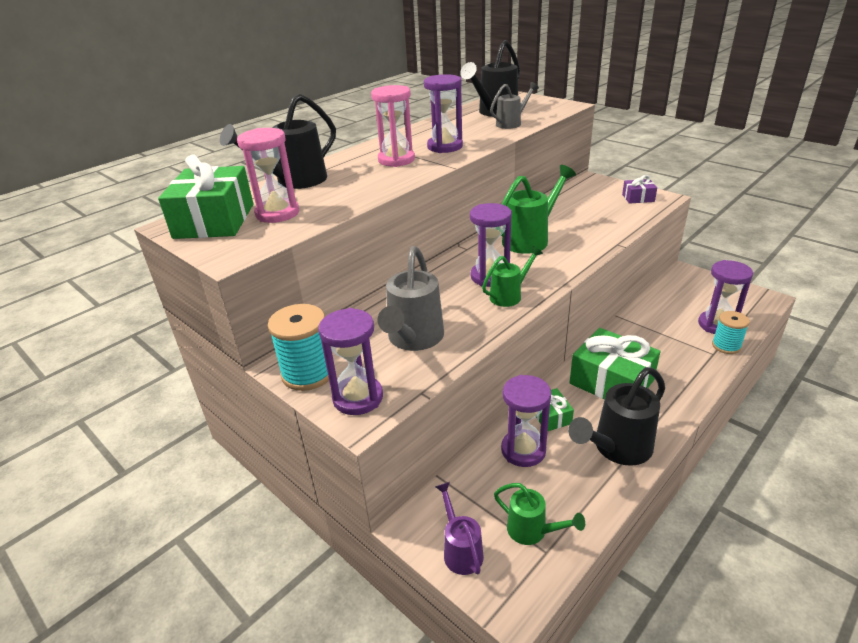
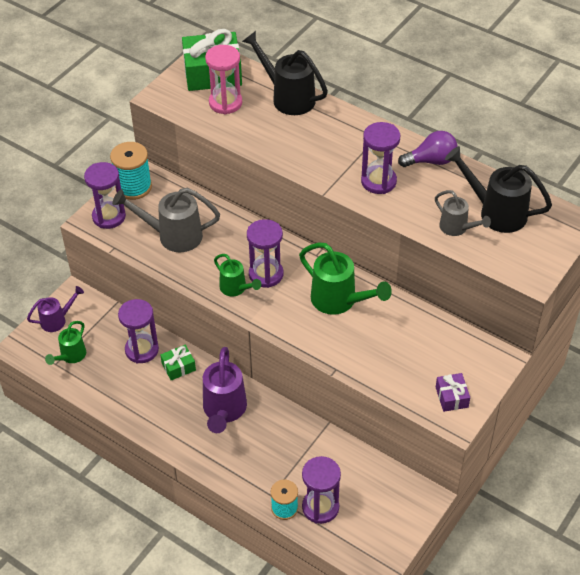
camera: 80 degrees right, 15 degrees up
pink hourglass [371,85,415,167] -> none
black watering can [568,367,665,466] -> none
green gift [569,328,661,399] -> purple watering can [203,347,247,433]
none -> purple light bulb [398,131,458,167]

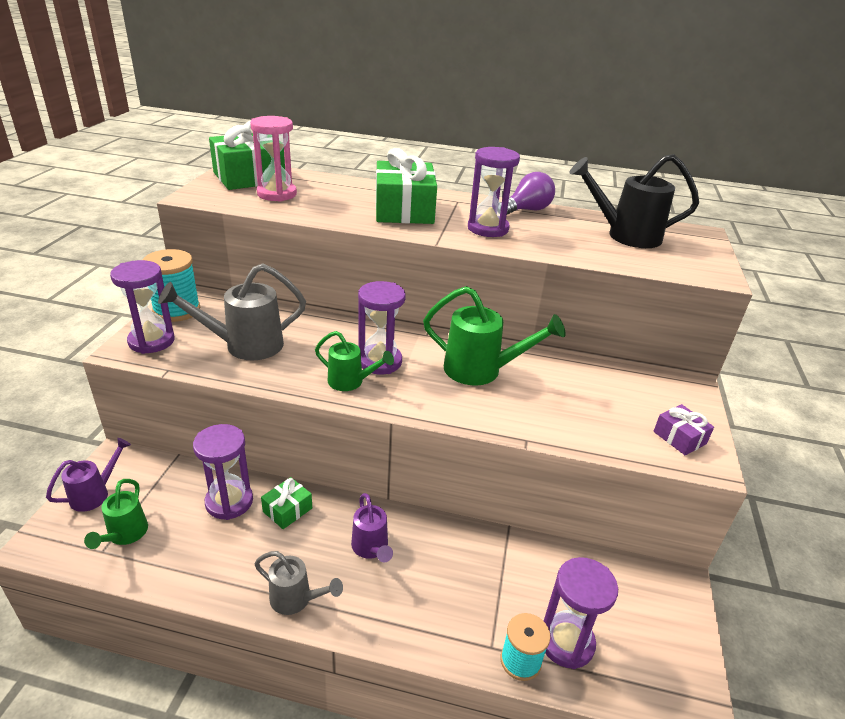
camera: 25 degrees left, 15 degrees down
purple watering can [203,347,247,433] -> purple watering can [351,493,393,562], size x0.60
black watering can [242,31,328,115] -> none
grey watering can [435,190,491,236] -> grey watering can moved to [255,551,343,615]
none -> green gift [375,148,437,224]

